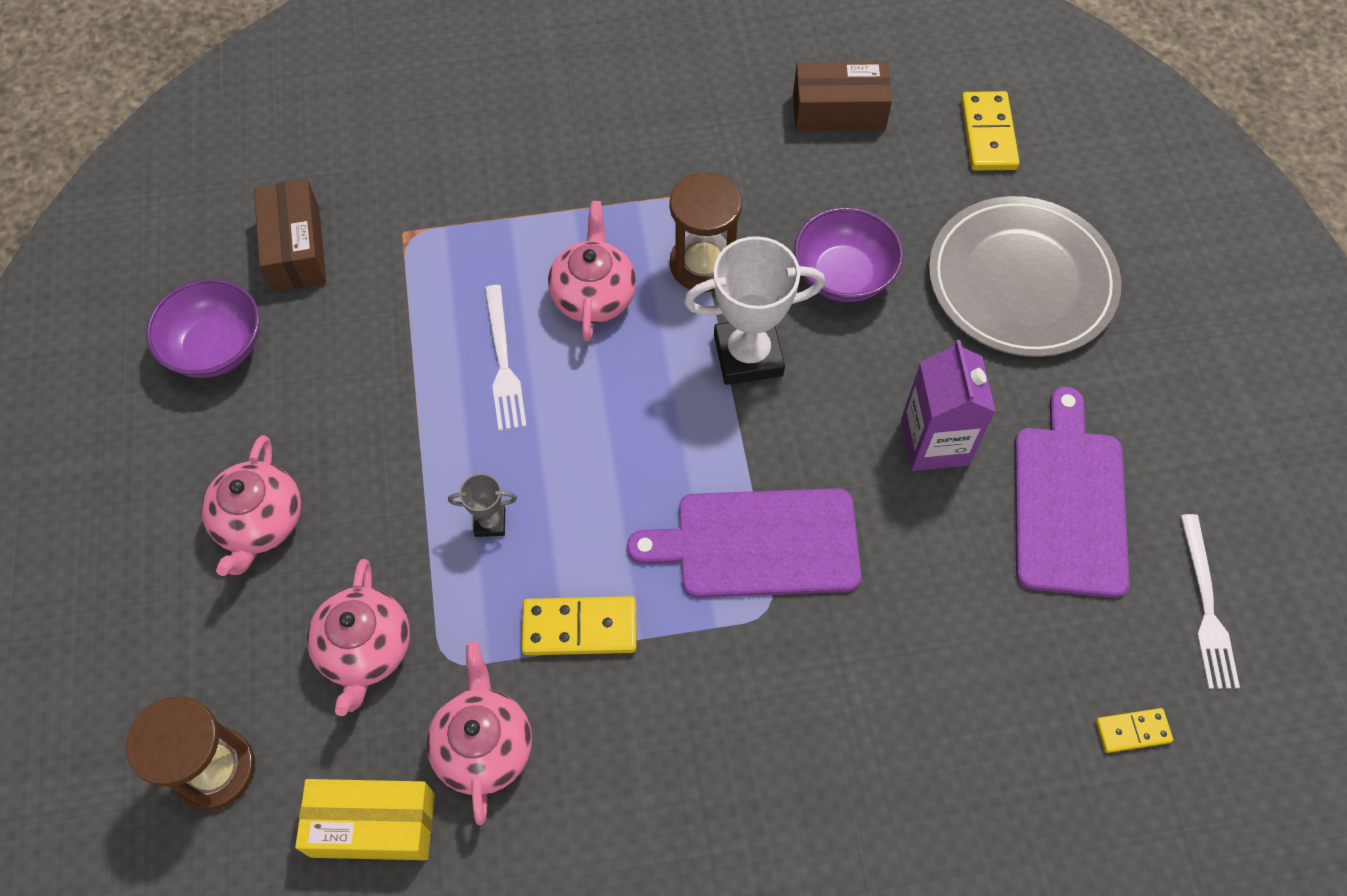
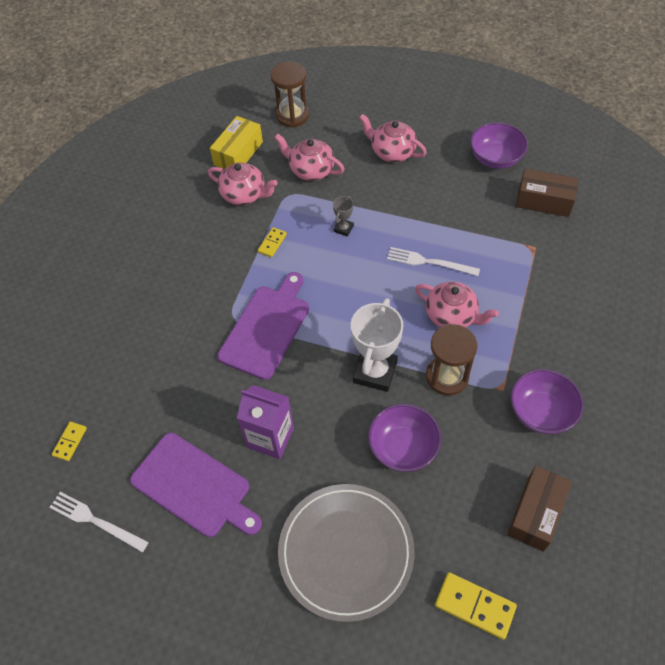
camera: 120 degrees right, 5 degrees down
yellow domino [522,596,637,655] -> yellow domino [258,227,287,257], size x0.59
none -> purple bowl [511,369,583,434]

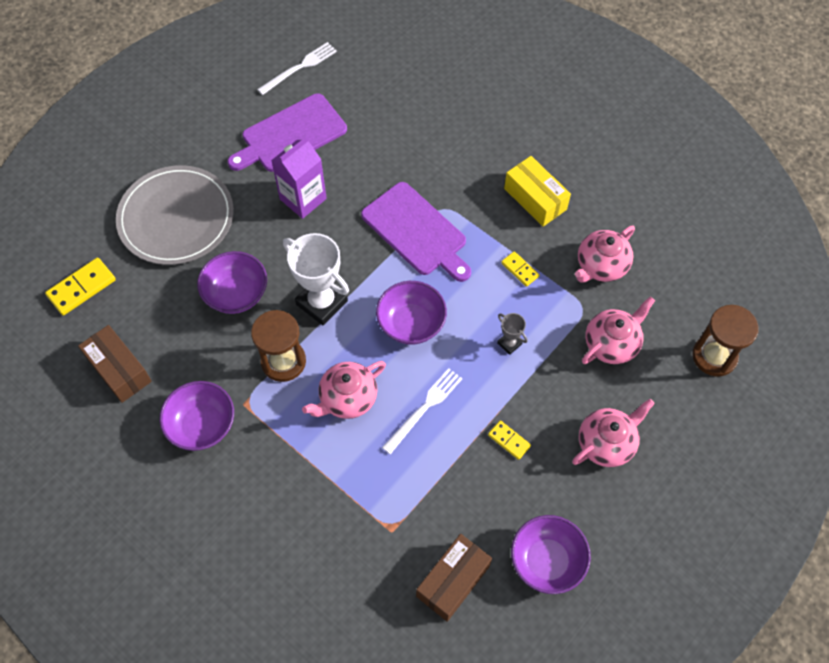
camera: 110 degrees right, 5 degrees up
yellow domino [52,422,87,461] -> yellow domino moved to [488,420,531,460]
yellow box [210,116,263,169] -> yellow box moved to [504,156,571,227]
none -> purple bowl [376,281,447,345]

